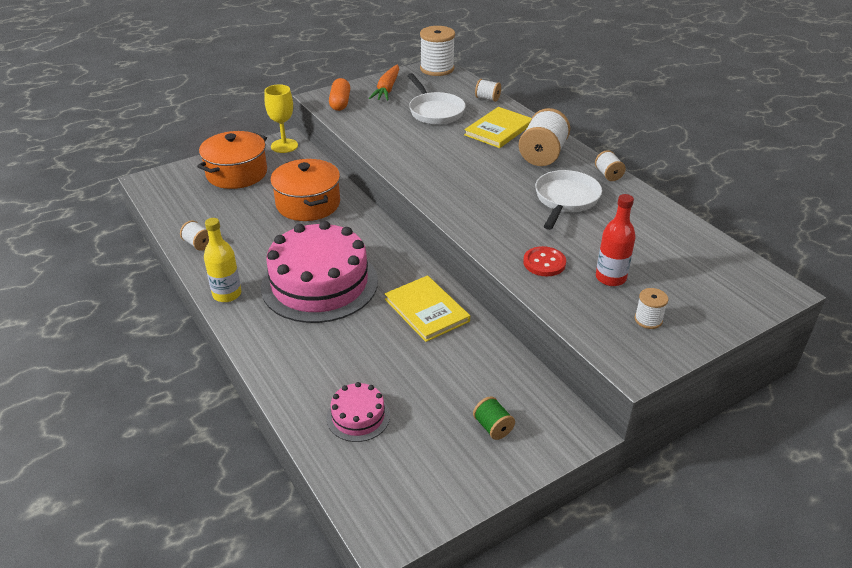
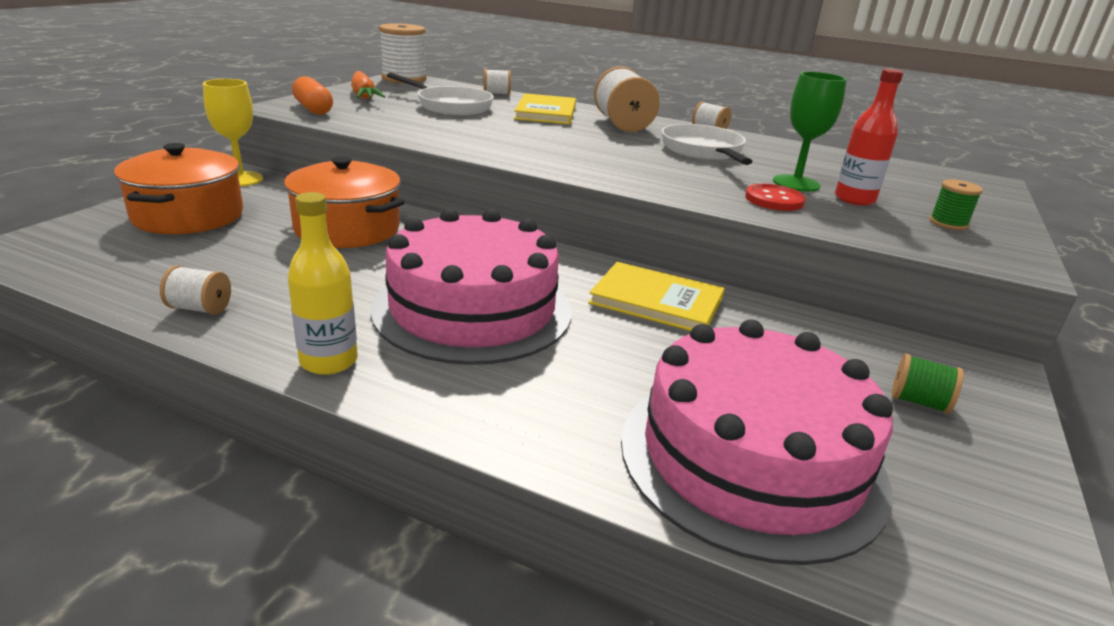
camera: 35 degrees left, 10 degrees down
pink cake [327,382,390,442] -> pink cake [621,319,893,565], size x2.21
white spool [635,288,669,329] -> green spool [929,179,983,230]
none -> green goblet [773,72,847,192]

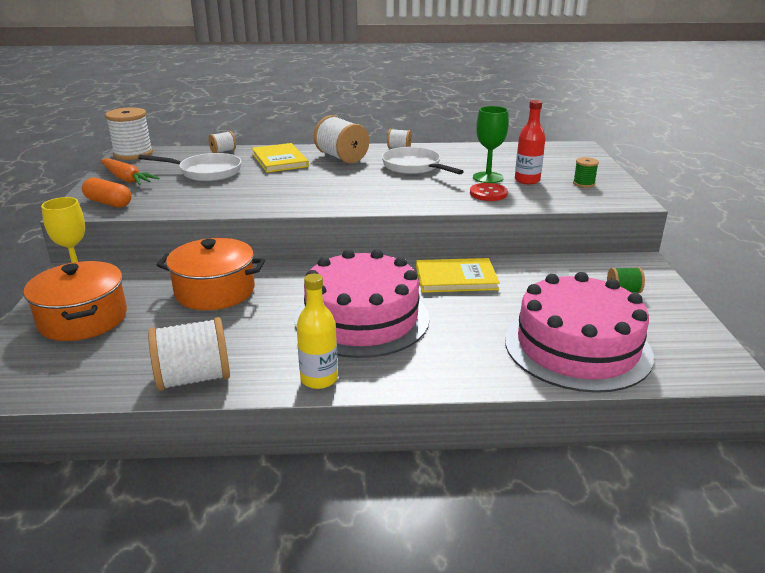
camera: 25 degrees left, 0 degrees up
white spool [160,265,231,315] -> white spool [148,317,230,391], size x1.95

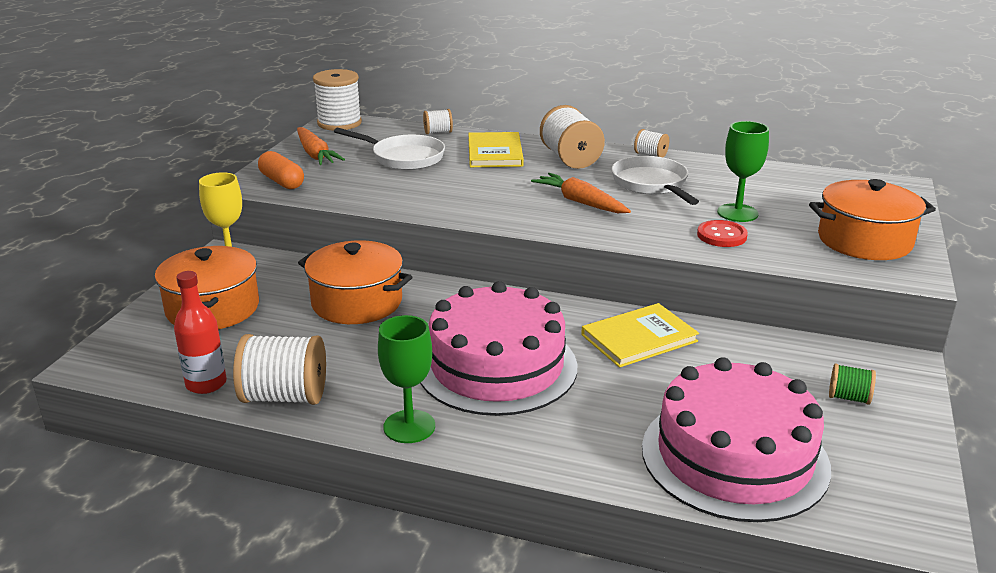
camera: 20 degrees right, 0 degrees up
yellow bottle [296,274,338,389] -> green goblet [378,315,435,443]
yellow book [416,258,500,293] -> yellow book turned 45 degrees counterclockwise [581,303,699,368]
red bottle [515,100,545,185] -> red bottle moved to [174,271,227,394]
green spool [573,157,599,188] -> orange pot [809,179,936,260]
none -> orange carrot [531,173,631,213]

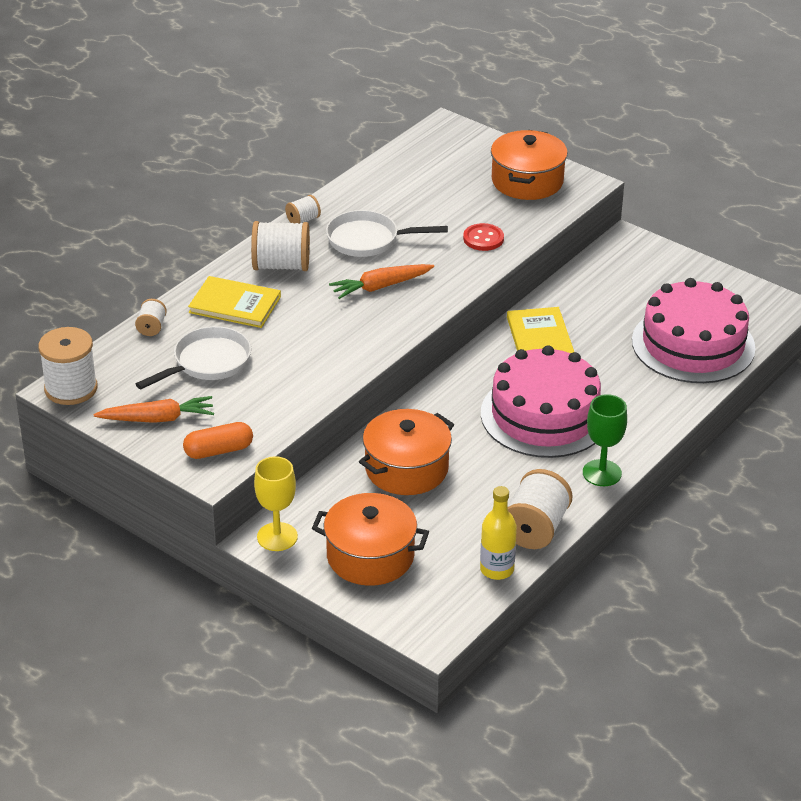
camera: 70 degrees left, 10 degrees up
red bottle [174,271,227,394] -> yellow bottle [480,486,517,580]
green goblet [717,121,769,222] -> none
green spool [829,363,876,405] -> none

